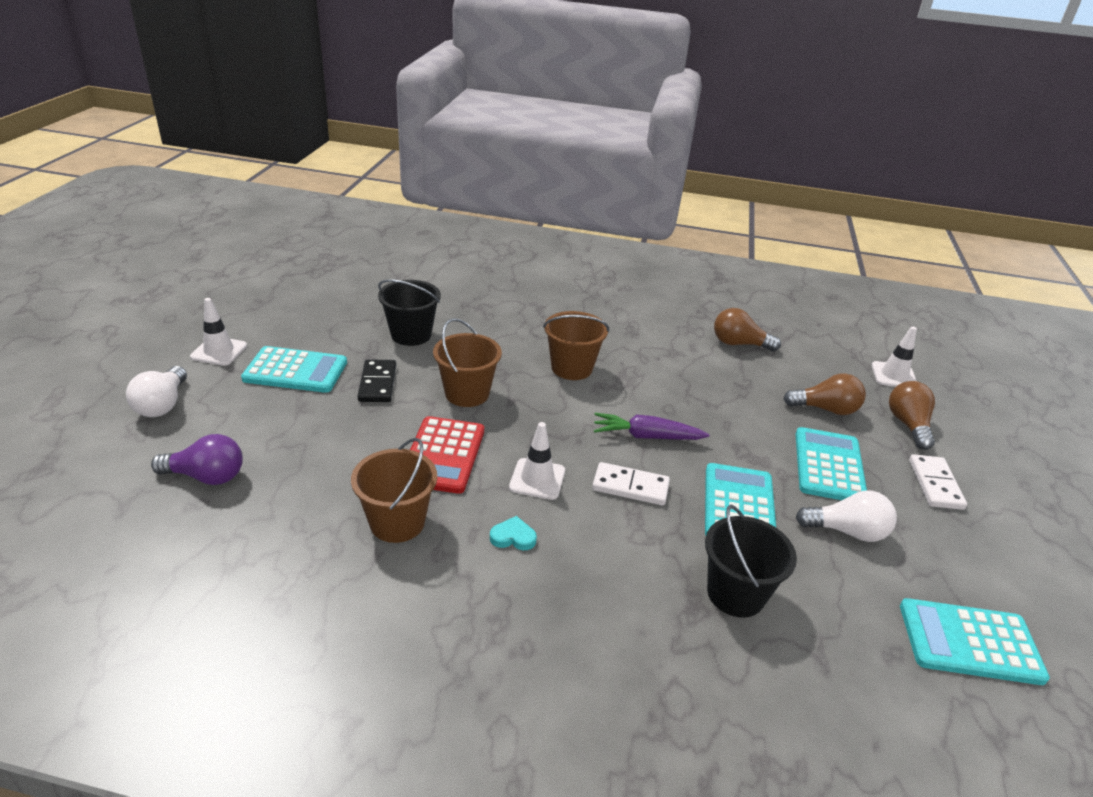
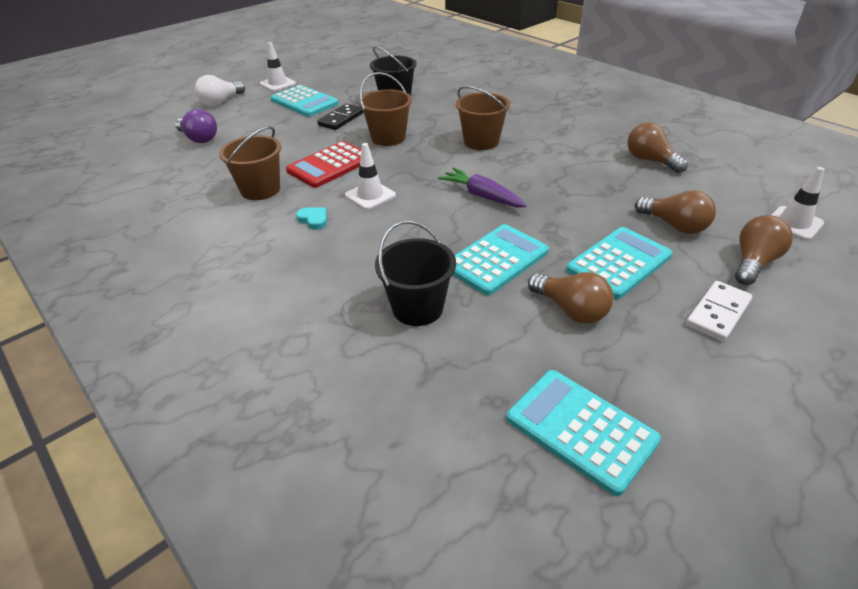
camera: 40 degrees right, 5 degrees up
white domino [592,462,670,505] -> none
white light bulb [796,491,897,542] -> brown light bulb [528,272,613,323]

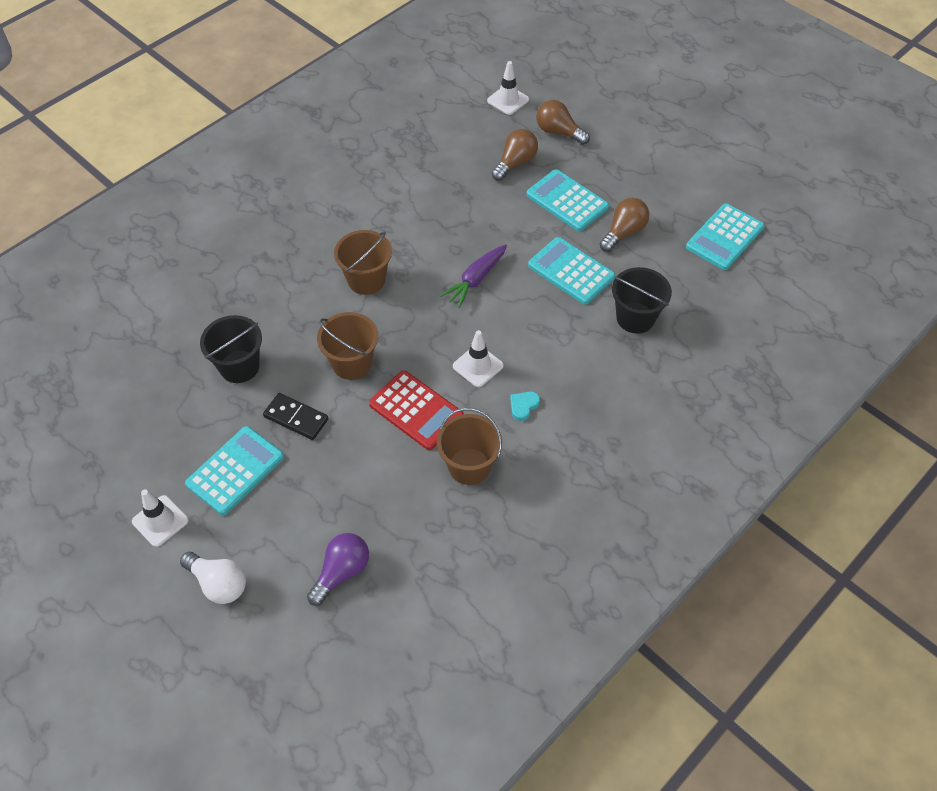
camera: 95 degrees left, 15 degrees up
brown light bulb [627,123,688,173] -> none
white domino [686,281,752,342] -> none

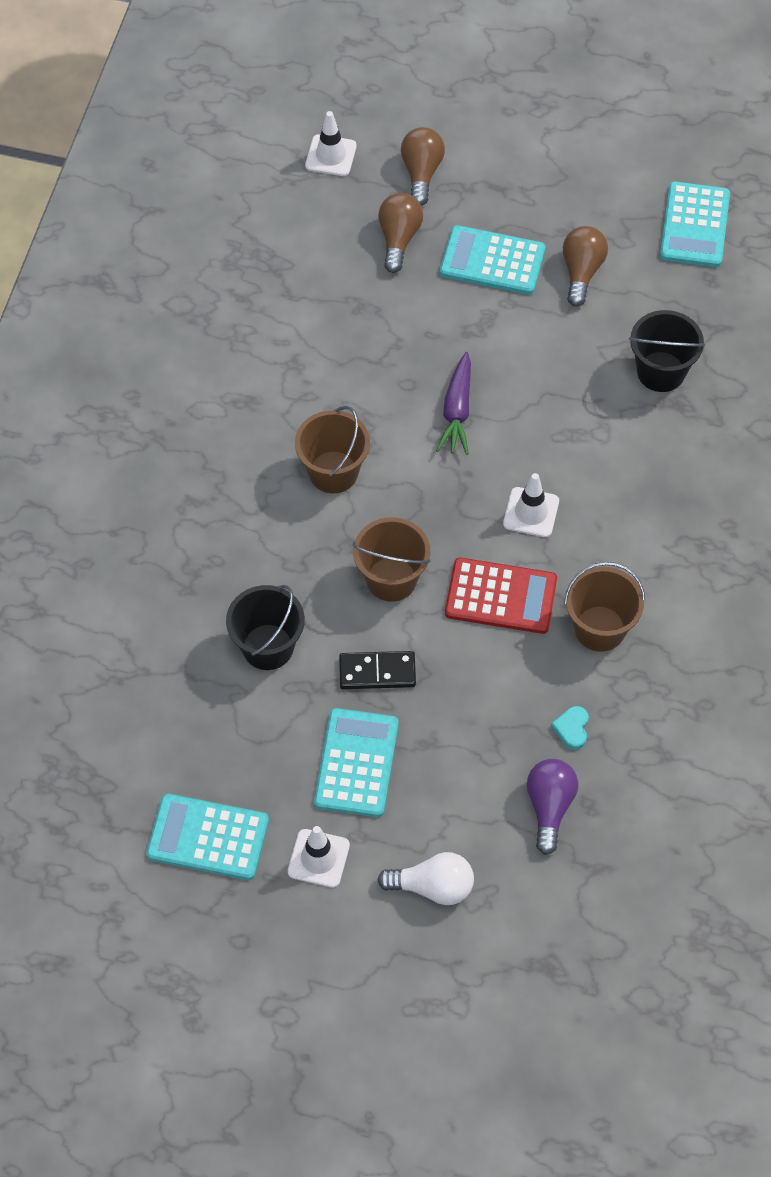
camera: 30 degrees left, 5 degrees up
turquoise heart [510,391,540,421] -> turquoise heart moved to [551,706,589,750]
turquoise calculator [528,237,616,305] -> turquoise calculator moved to [146,794,269,880]
brown light bulb [536,100,590,145] -> brown light bulb turned 90 degrees clockwise [401,127,445,206]

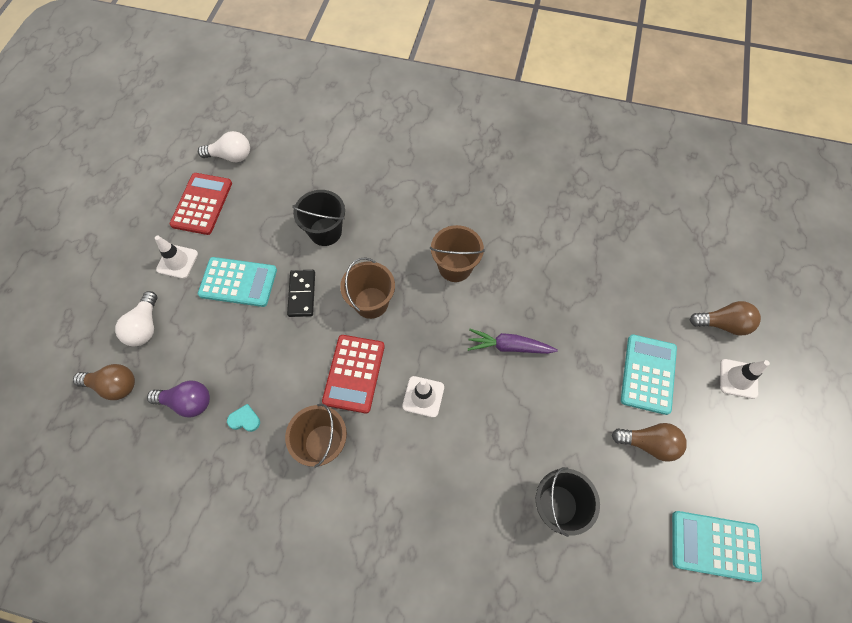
camera: 90 degrees right, 5 degrees up
turquoise calculator [146,794,269,880] -> red calculator [170,173,232,235]
white traffic cone [305,111,357,176] -> white traffic cone moved to [720,359,770,399]
brown light bulb [378,193,423,273] -> brown light bulb moved to [73,364,135,400]
none -> white light bulb [198,131,250,162]

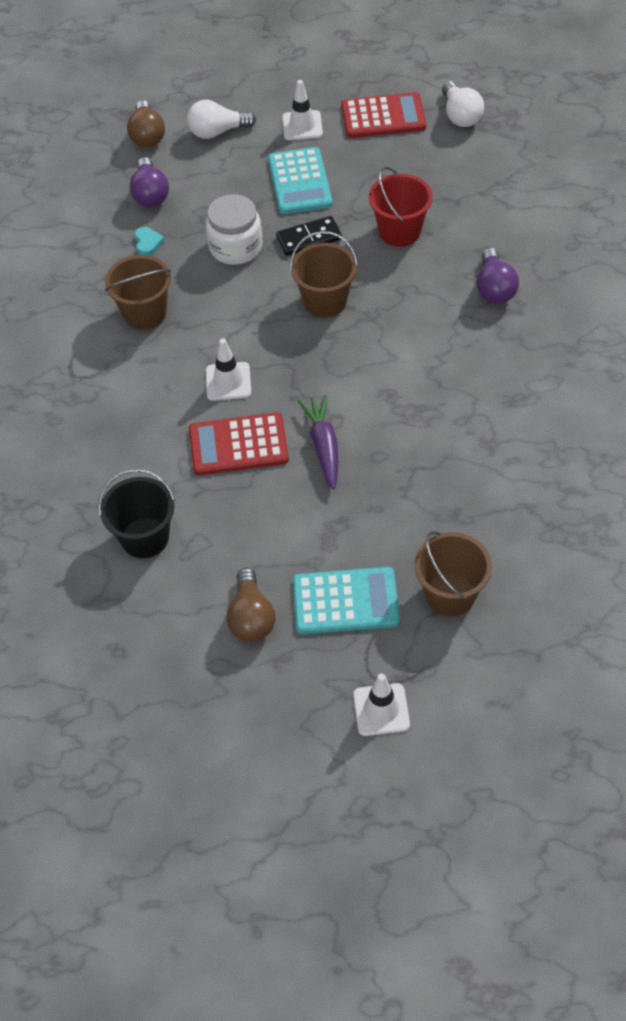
camera: 75 degrees right, 10 degrees down
black bucket [292,190,345,246] -> red bucket [369,167,433,247]
red calculator [322,335,385,413] -> red calculator moved to [189,412,289,476]
brown bucket [430,225,485,282] -> brown bucket moved to [415,531,492,616]
turquoise calculator [672,511,762,582] -> none
brown light bulb [690,301,761,336] -> none
none -> white jar [206,194,262,265]
none -> purple light bulb [477,248,519,304]

